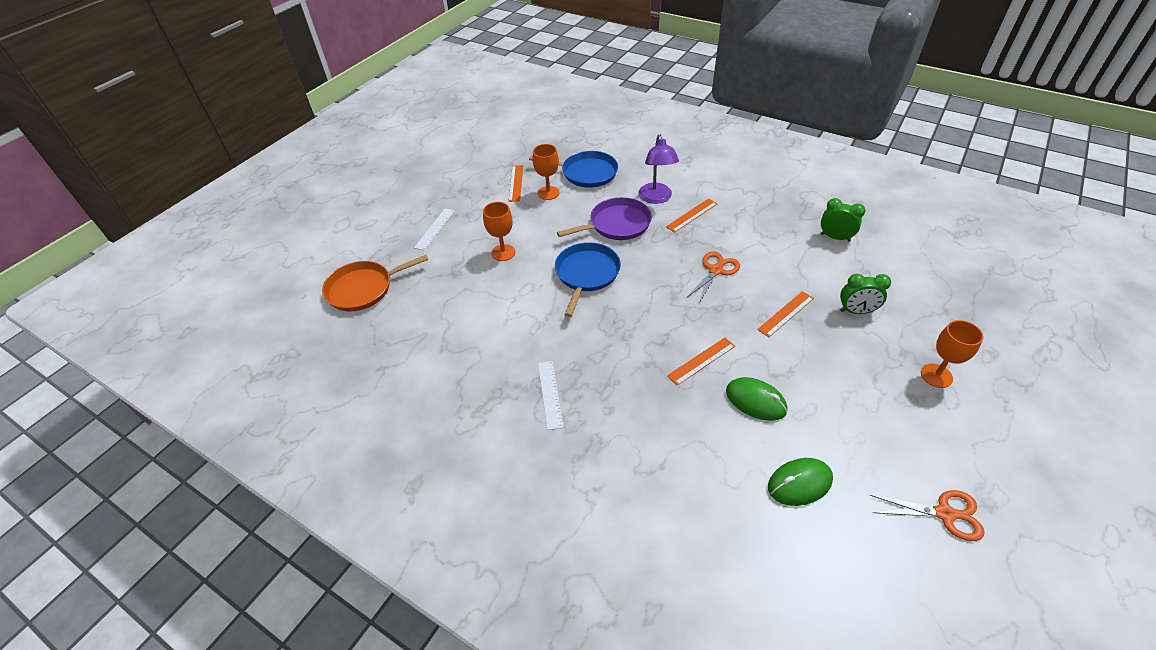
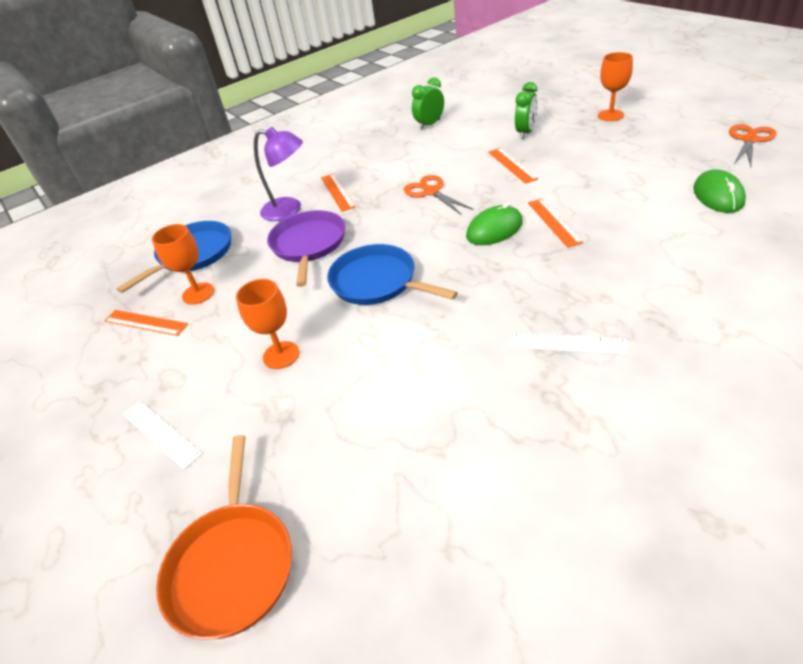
camera: 65 degrees left, 5 degrees down
green mouse [726,377,787,421] -> green mouse moved to [466,202,523,245]

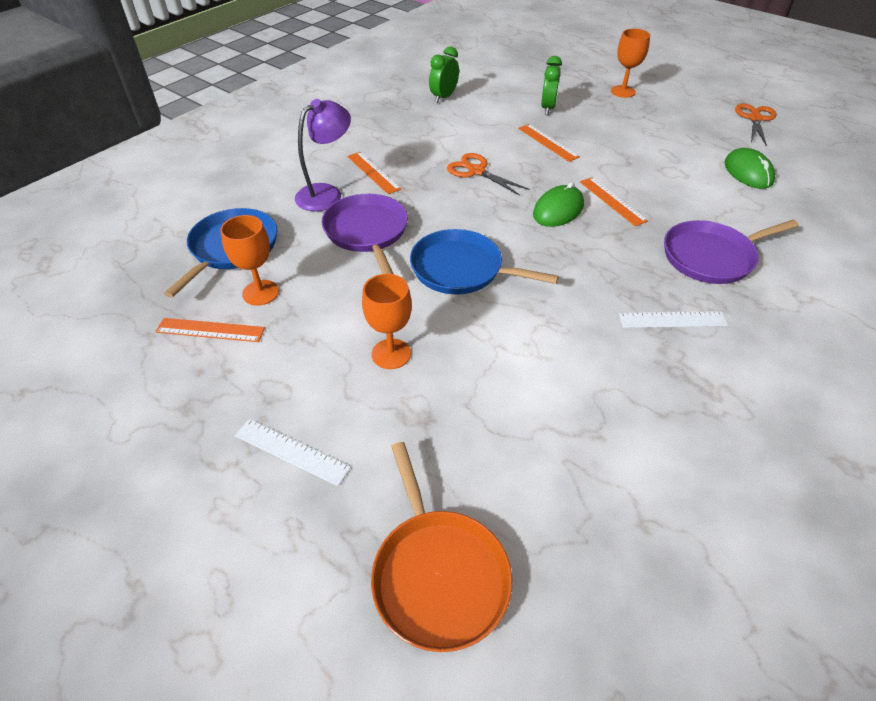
camera: 20 degrees left, 5 degrees up
purple lamp [254,127,303,221] -> purple lamp turned 45 degrees counterclockwise [295,99,351,211]
none -> purple pan [664,220,799,284]

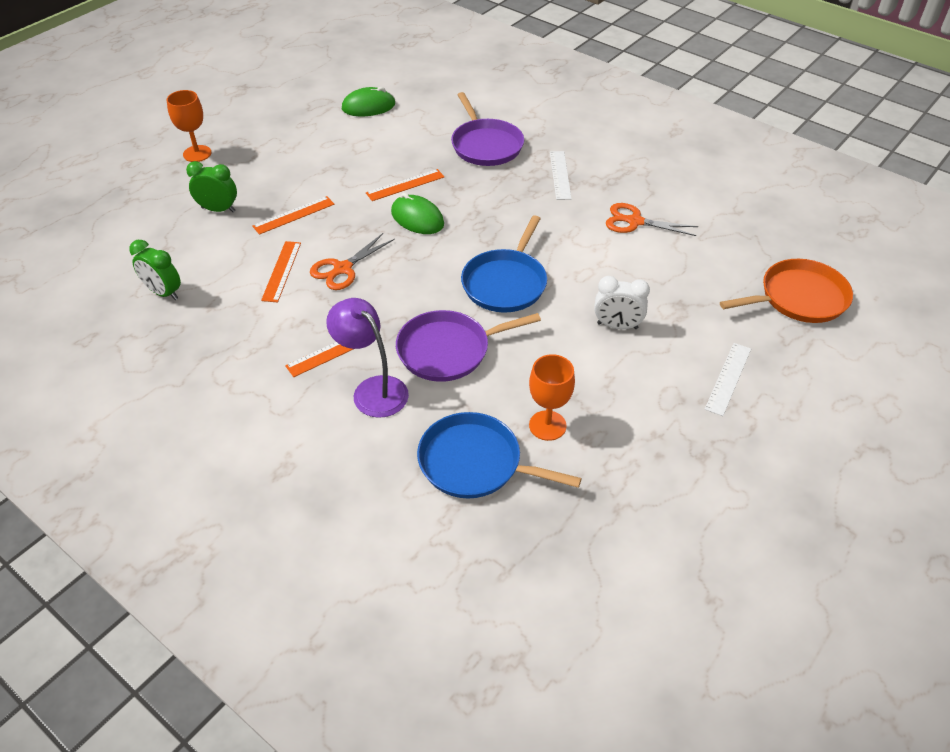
camera: 90 degrees left, 0 degrees up
orange ruler [156,318,265,342] -> orange ruler moved to [261,241,301,302]
orange goblet [362,274,412,369] -> white clock [594,276,650,329]
orange scissors [735,104,777,146] -> orange scissors moved to [606,203,698,236]

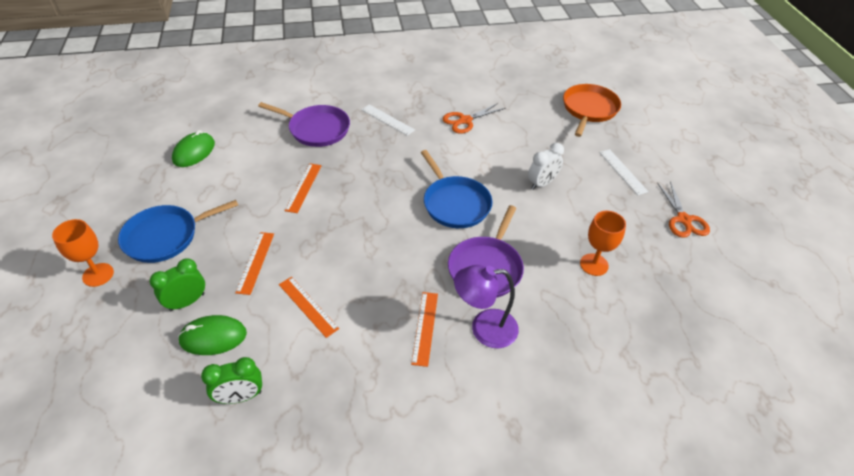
camera: 50 degrees left, 0 degrees up
orange scissors [310,233,395,290] -> orange scissors moved to [657,181,710,238]
green mouse [391,193,444,234] -> green mouse moved to [178,315,247,355]
blue pan [417,412,582,498] -> blue pan moved to [118,200,238,263]

